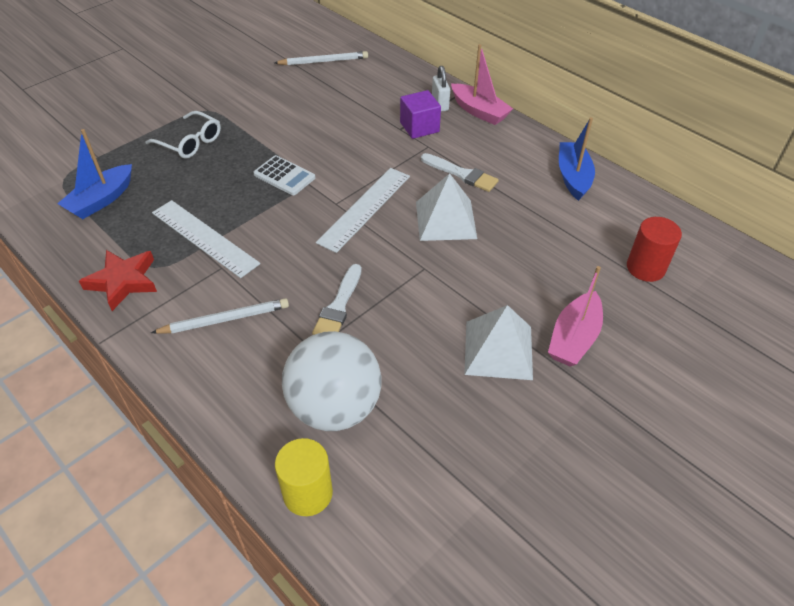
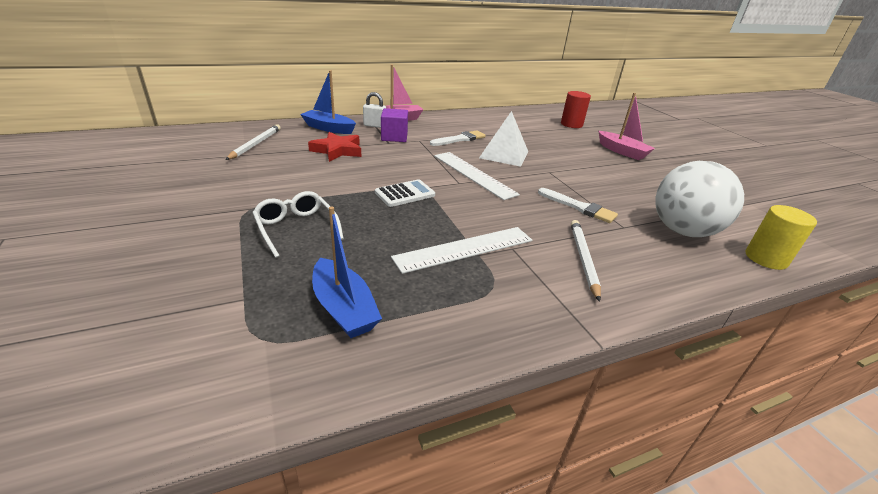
camera: 70 degrees left, 15 degrees down
red star [79,250,157,311] -> red star moved to [308,132,361,162]
white glasses [145,111,221,159] -> white glasses turned 90 degrees counterclockwise [252,191,344,258]
white pyramid [464,305,533,380] -> none
blue boat [559,117,595,201] -> blue boat moved to [300,70,356,134]

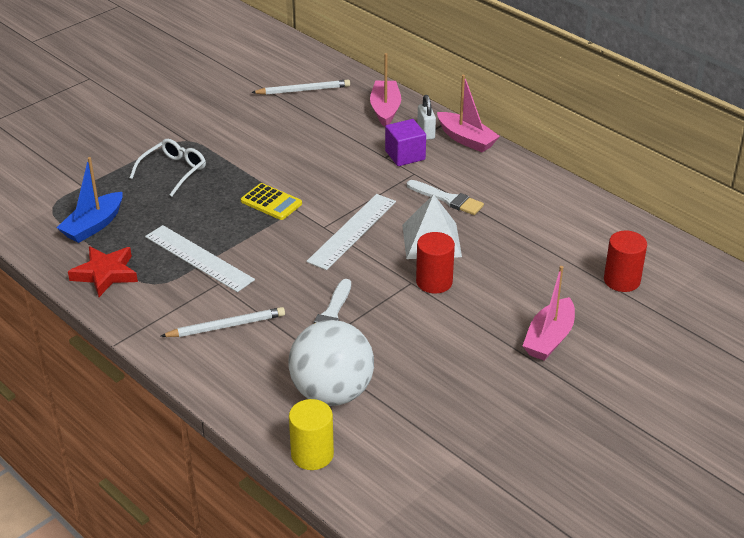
camera: 70 degrees right, 5 degrees up
blue boat [300,70,356,134] -> pink boat [370,53,401,127]
red star [308,132,361,162] -> red star moved to [68,246,138,297]
white calculator [375,179,435,207] -> yellow calculator [241,183,302,220]
none -> red cylinder [416,232,455,294]

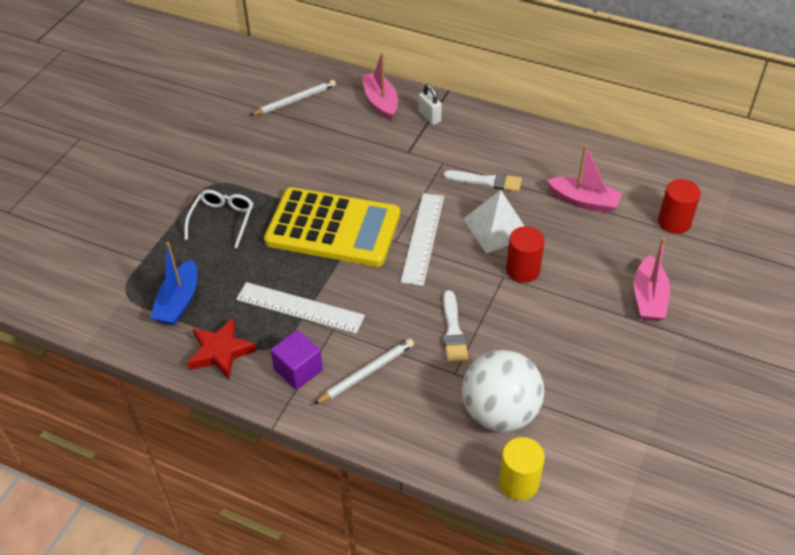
camera: 20 degrees left, 10 degrees up
yellow calculator [241,183,302,220] -> yellow calculator [264,187,400,267], size x2.33
purple cube [385,119,426,166] -> purple cube moved to [270,330,323,390]
pink boat [437,75,500,152] -> pink boat moved to [547,145,622,213]

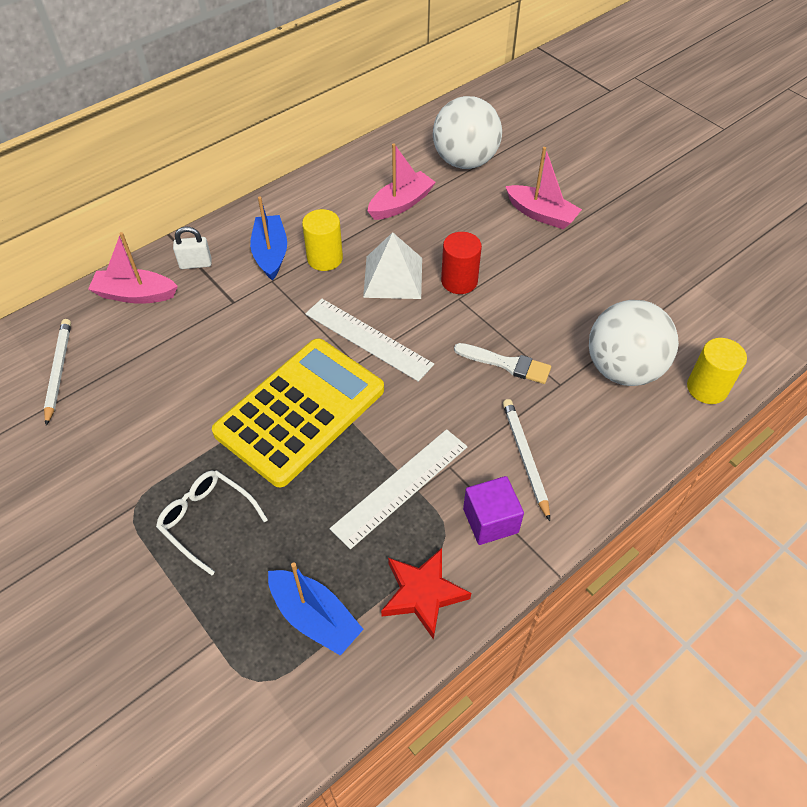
camera: 65 degrees left, 5 degrees up
white brush [443,170,522,192] -> yellow cylinder [302,209,343,271]
red cylinder [658,179,701,234] -> white ball [433,96,502,169]
none -> blue boat [250,196,287,280]

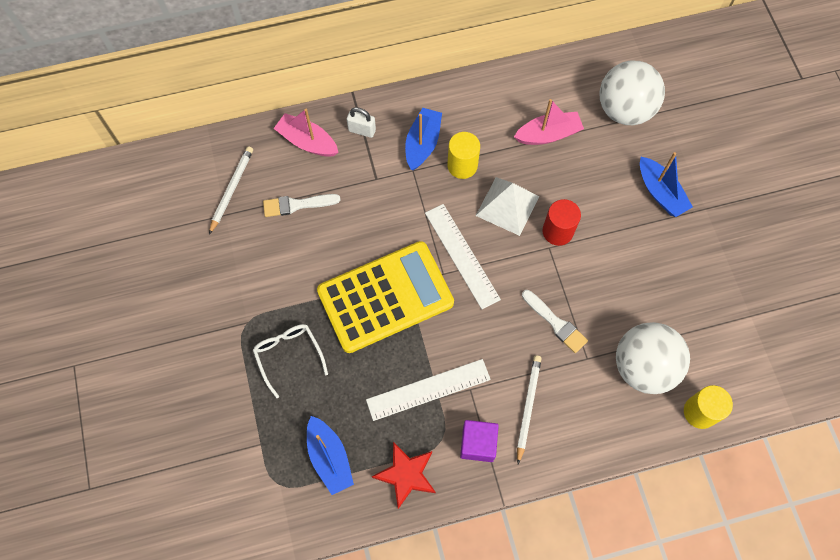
camera: 25 degrees right, 15 degrees up
pink boat [505,147,582,229] -> blue boat [640,152,693,217]
none -> white brush [263,194,340,217]

